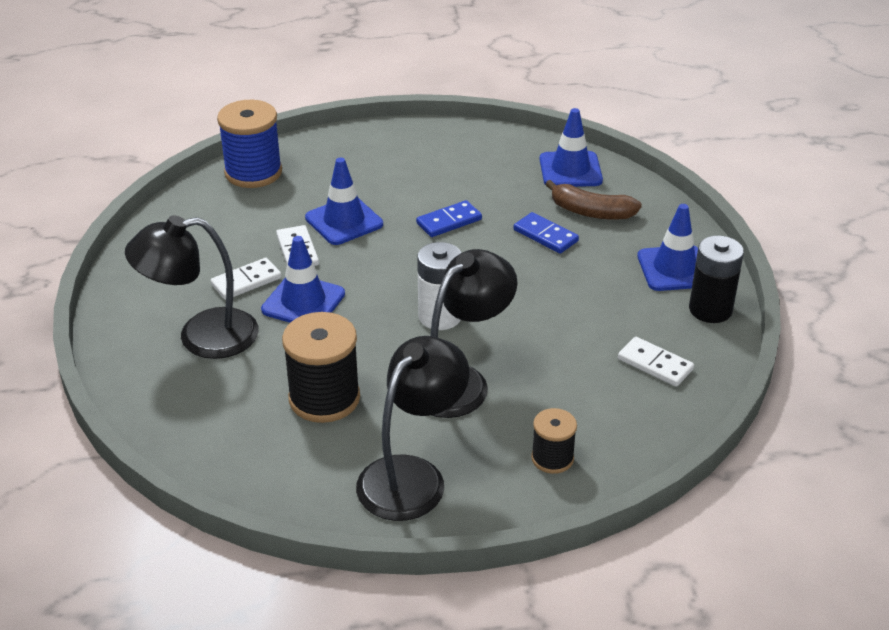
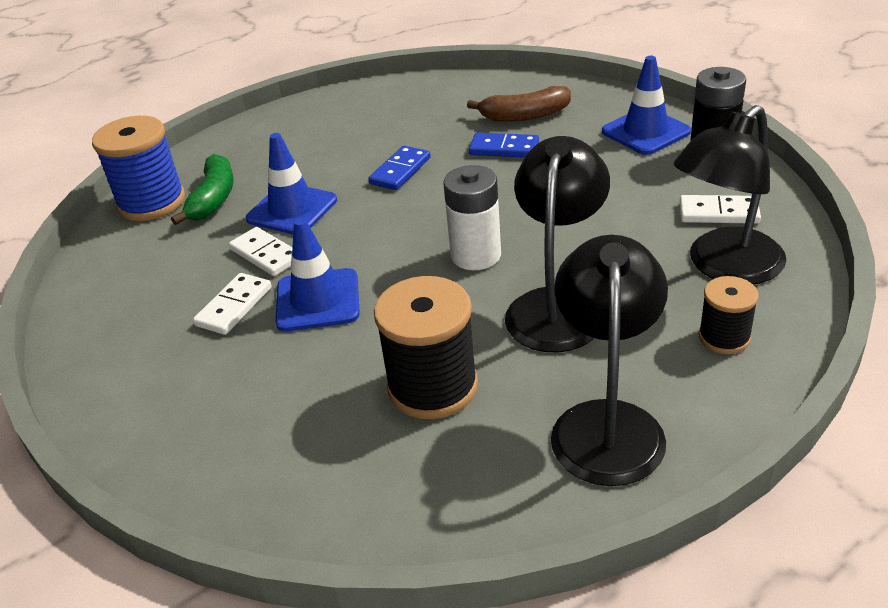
camera: 25 degrees left, 0 degrees up
black lamp [125,215,258,359] -> black lamp moved to [674,105,786,284]
blue traffic cone [539,108,603,187] -> none
none -> green banana [171,154,234,225]

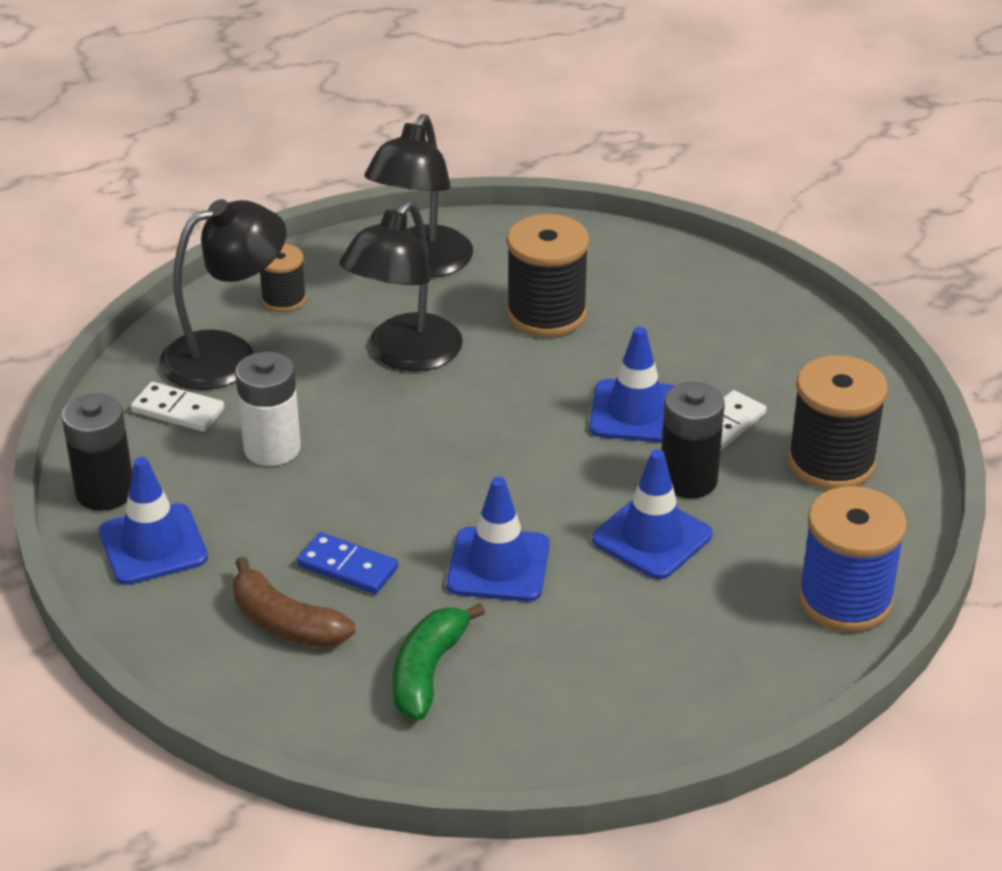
camera: 170 degrees left, 0 degrees up
green banana [171,154,234,225] -> green banana moved to [393,603,485,720]
white domino [229,227,293,276] -> black battery [661,382,725,498]
blue domino [368,145,431,190] -> blue traffic cone [447,477,550,602]
white battery [444,165,501,270] -> white battery moved to [235,352,301,466]
brown banana [467,86,571,122] -> brown banana turned 150 degrees counterclockwise [233,557,356,648]
none -> black spool [788,355,888,490]

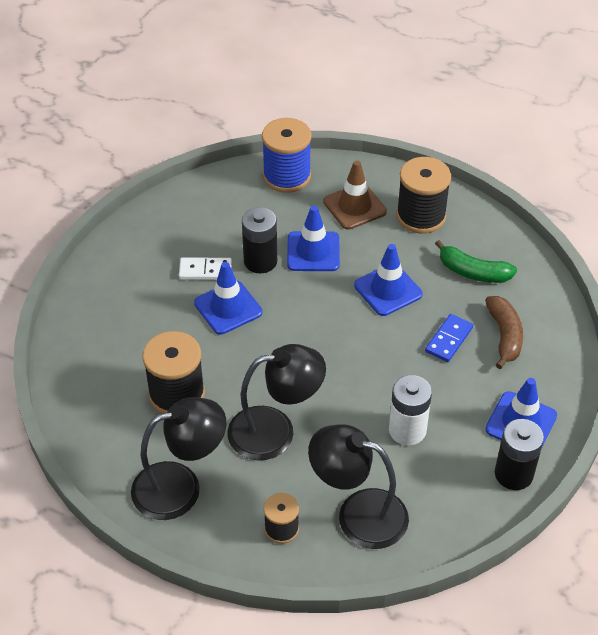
camera: 130 degrees left, 10 degrees up
white domino [131,382,224,432] -> none
blue domino [297,532,398,594] -> blue domino turned 45 degrees clockwise [425,314,473,362]
green banana [393,603,485,720] -> green banana turned 45 degrees clockwise [435,240,517,283]
black spool [788,355,888,490] -> black spool moved to [397,157,451,234]
none -> brown traffic cone [323,160,387,229]

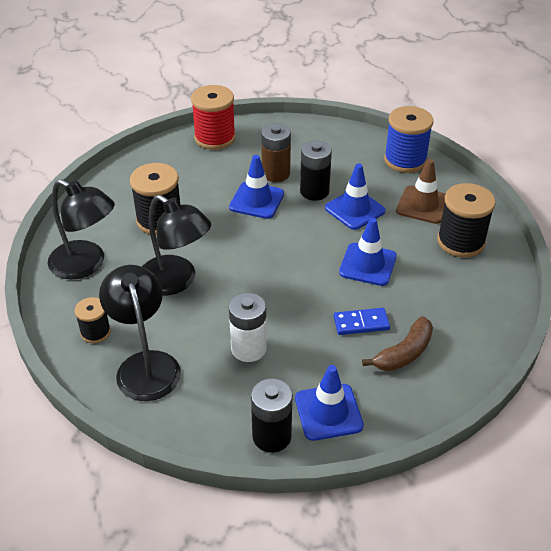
camera: 50 degrees right, 5 degrees down
white domino [179,257,232,280] -> brown battery [261,123,291,182]
green banana [435,240,517,283] -> none
none -> red spool [191,85,236,150]

